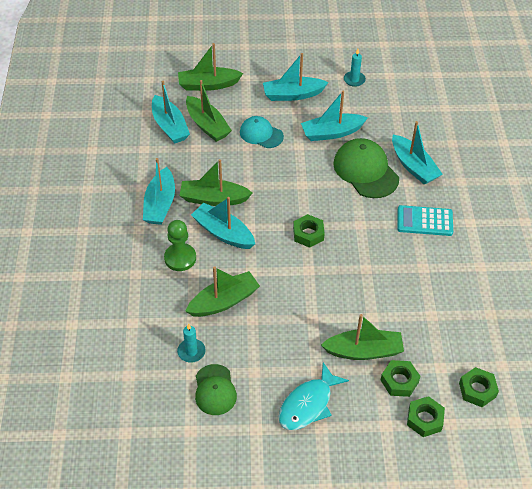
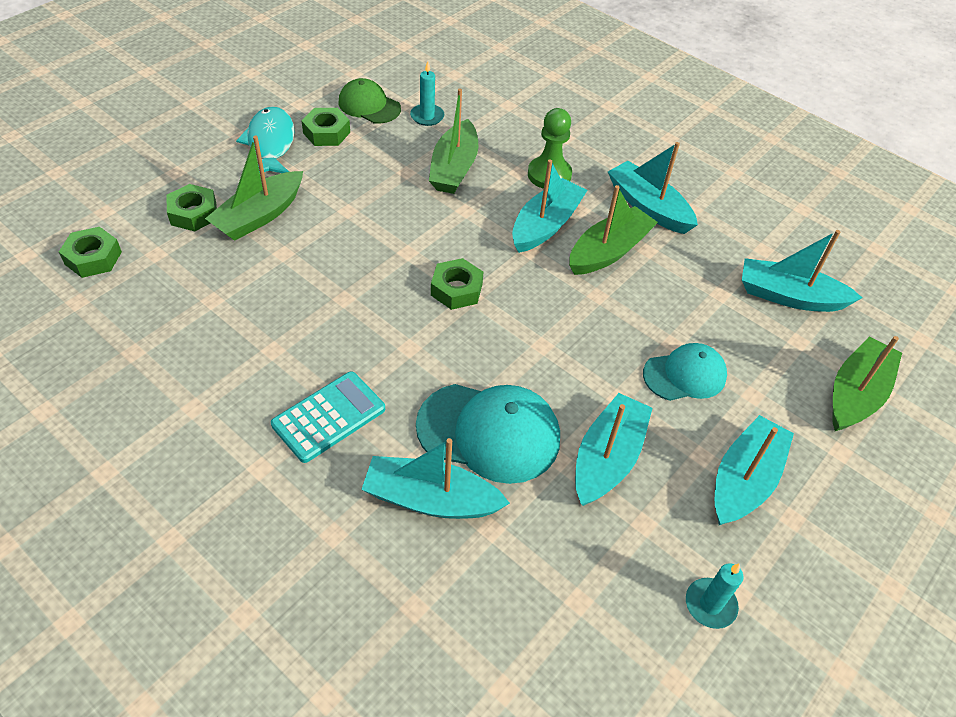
camera: 130 degrees right, 0 degrees up
green boat [186,80,232,142] -> none
turquoise boat [191,197,255,249] -> turquoise boat turned 45 degrees counterclockwise [512,159,587,253]
green cap [333,138,399,198] -> turquoise cap [416,384,560,484]
green nut [407,396,445,437] -> green nut moved to [301,108,350,146]

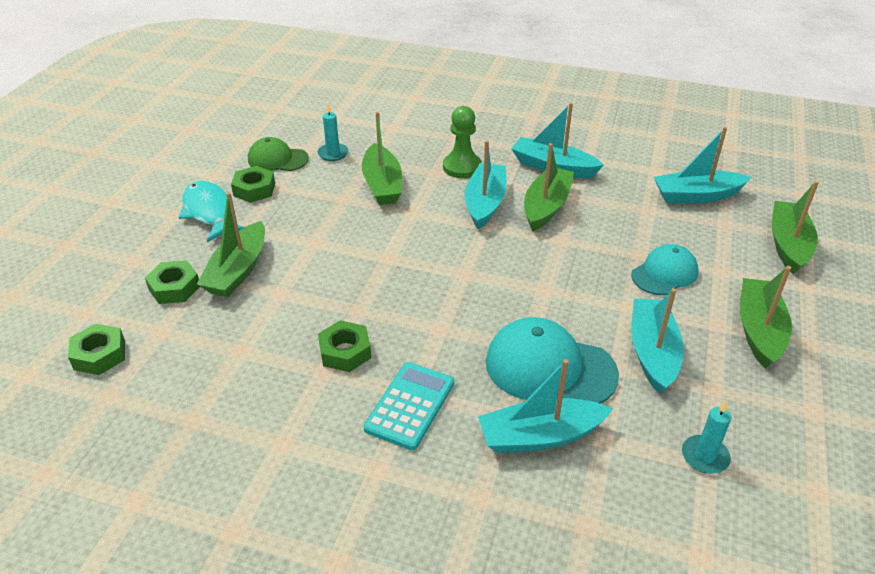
camera: 20 degrees left, 10 degrees down
turquoise cap [416,384,560,484] -> turquoise cap turned 150 degrees counterclockwise [486,317,619,404]
green nut [431,258,483,310] -> green nut moved to [318,320,371,372]
turquoise candle [686,563,744,629] -> turquoise candle moved to [682,401,731,474]
turquoise boat [715,415,794,525] -> green boat [740,266,792,369]

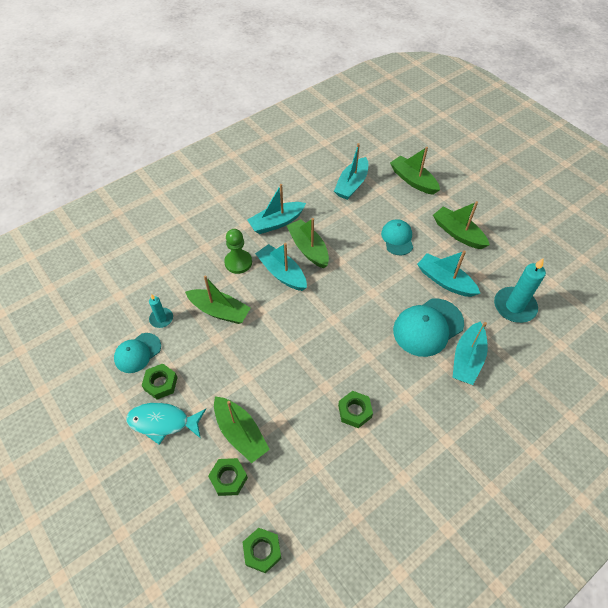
camera: 55 degrees left, 15 degrees up
green cap [248,137,309,171] -> turquoise cap [114,333,161,373]
turquoise calculator [363,362,454,450] -> none
turquoise candle [682,401,731,474] -> turquoise candle [494,258,546,323], size x1.82

